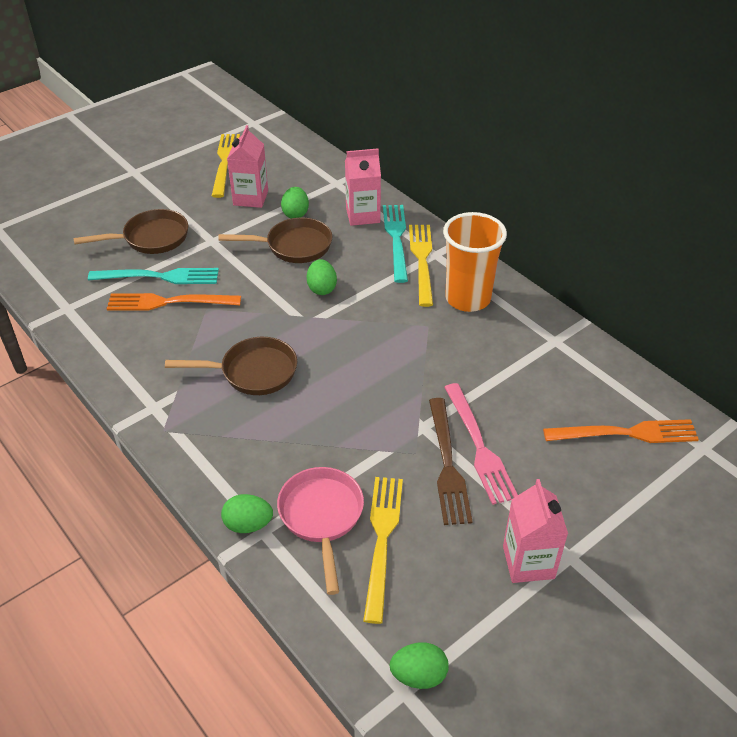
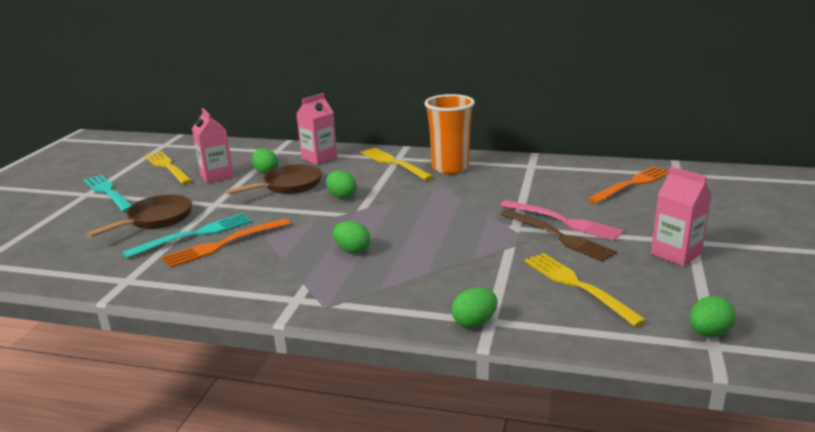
camera: 35 degrees left, 20 degrees down
brown pan [165,337,297,395] -> green egg [333,221,371,254]
pink pan [277,467,364,595] -> none
turquoise fork [383,205,408,283] -> turquoise fork moved to [83,175,131,212]

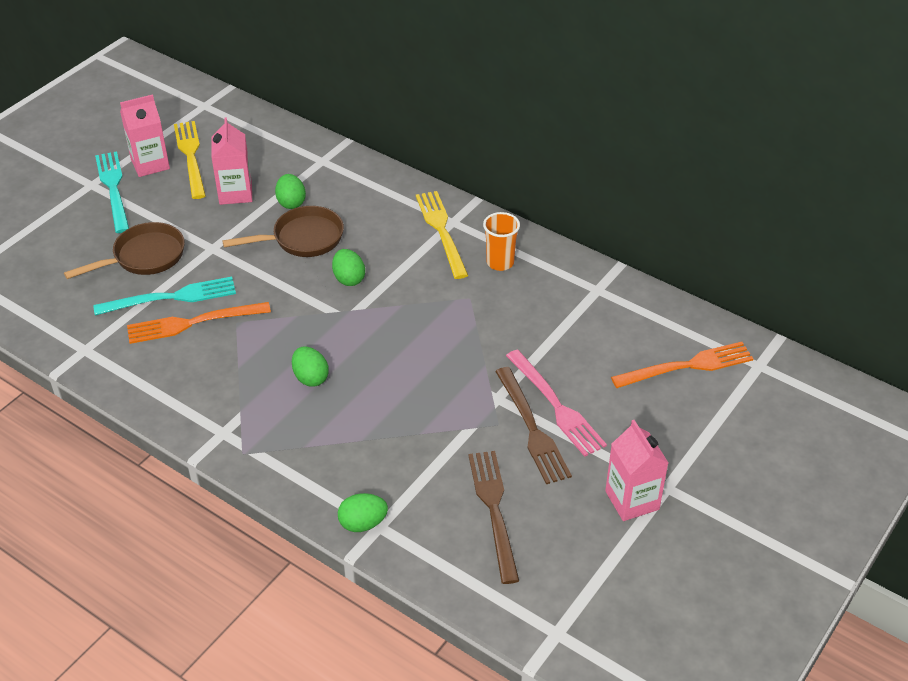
camera: 20 degrees right, 20 degrees up
pink carton [296,93,337,165] -> pink carton moved to [120,94,170,177]
orange cup [424,94,475,174] -> orange cup [483,212,520,271], size x0.59
yellow fork [524,253,647,327] -> brown fork [468,451,519,584]
green egg [689,296,736,337] -> none

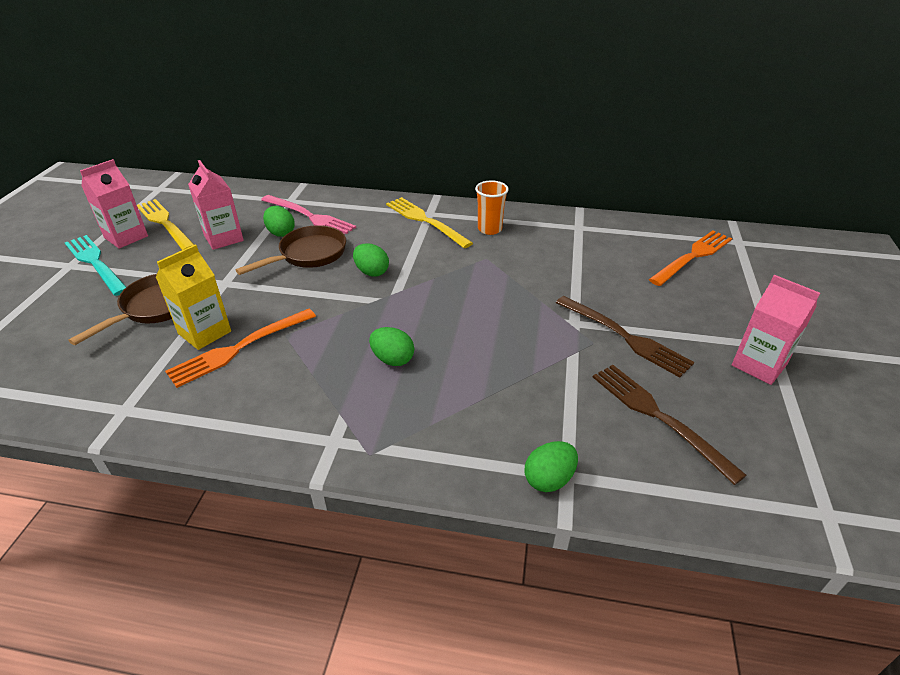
camera: 25 degrees left, 5 degrees down
turquoise fork [93,277,236,315] -> yellow carton [156,244,231,350]
pink fork [506,349,607,457] -> pink fork moved to [261,195,356,235]

